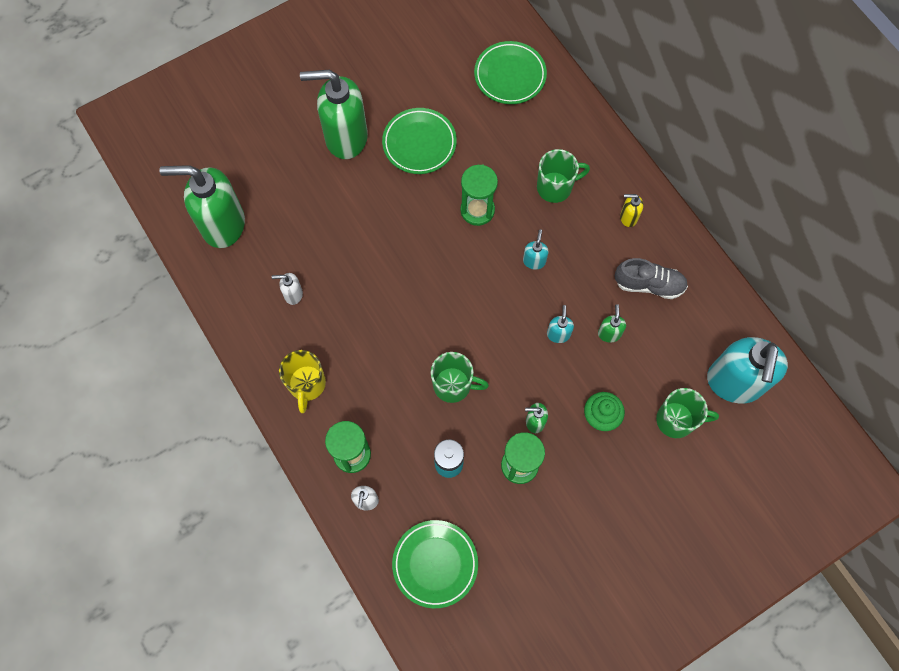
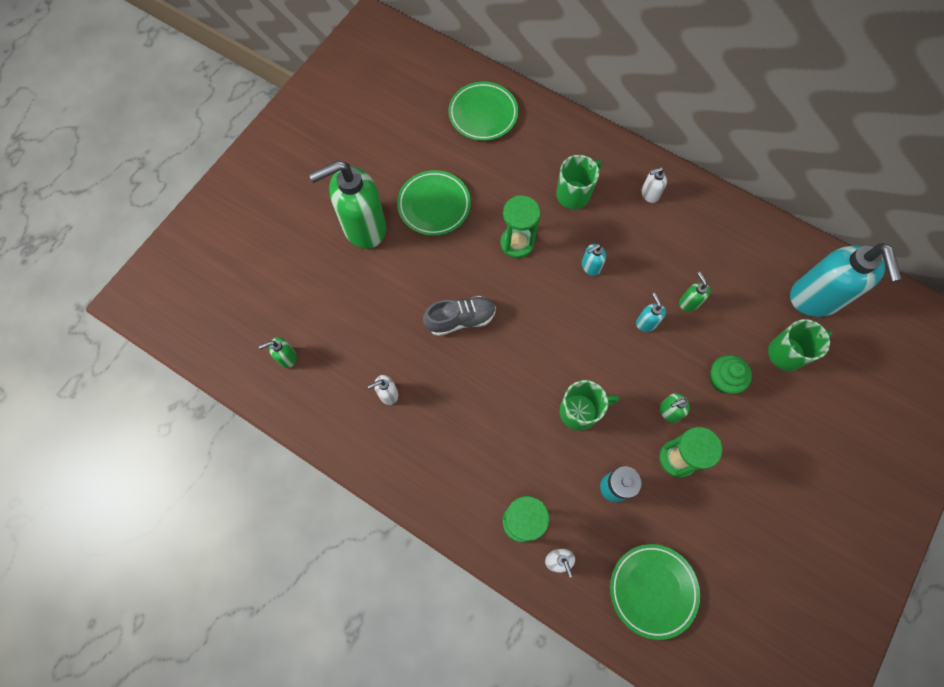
camera: 25 degrees left, 0 degrees up
green soap dispenser [160,165,245,248] -> green soap dispenser [259,337,297,368], size x0.42
yellow mug [279,350,326,413] -> none
turquoise soap dispenser [523,229,549,270] -> turquoise soap dispenser turned 105 degrees counterclockwise [582,244,606,276]
grey shoe [615,258,688,299] -> grey shoe moved to [423,296,496,336]
yellow soap dispenser [620,194,643,227] -> white soap dispenser [641,167,667,203]

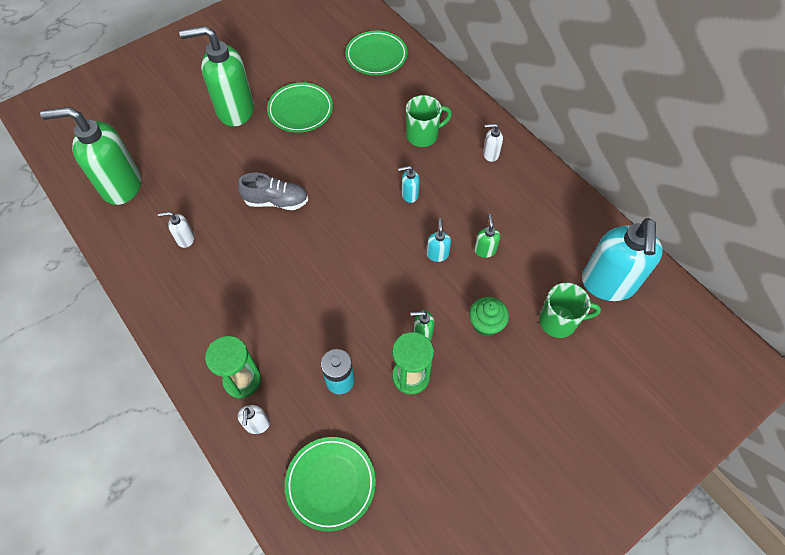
camera: 20 degrees right, 10 degrees down
green soap dispenser [259,337,297,368] -> green soap dispenser [40,107,141,205], size x2.40
green hourglass [500,195,540,258] -> none
green mug [560,380,619,431] -> none

